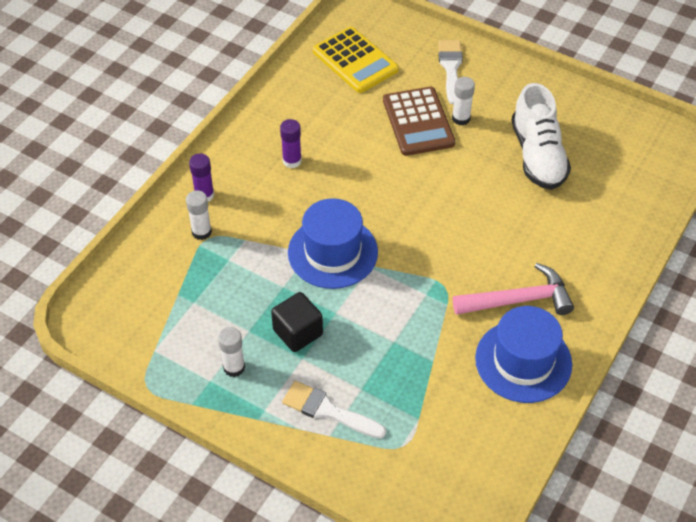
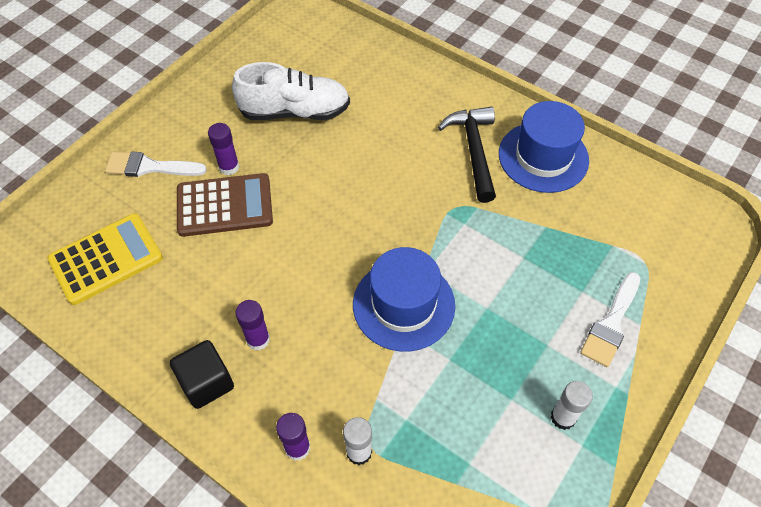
camera: 85 degrees left, 5 degrees up
black cube [271,292,323,352] -> black cube moved to [170,340,234,409]
white glue stick [452,77,475,125] -> purple glue stick [208,123,239,175]
pink hammer [453,263,574,315] -> black hammer [438,106,496,203]

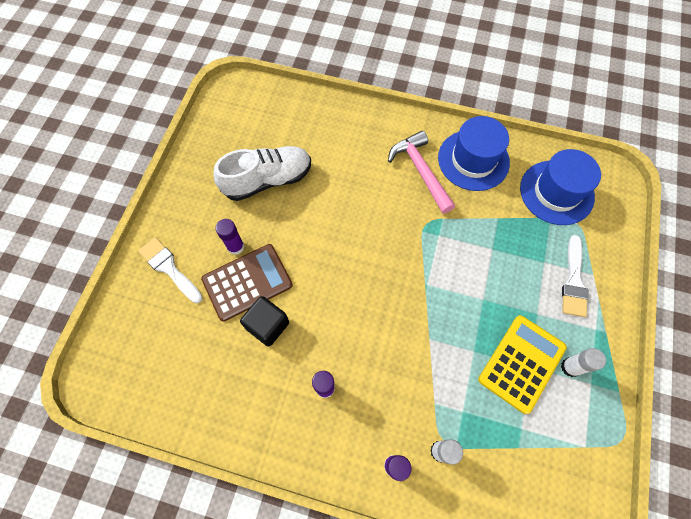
camera: 20 degrees left, 10 degrees up
yellow calculator [47,213,163,305] -> yellow calculator moved to [478,315,567,414]
white brush [105,152,207,177] -> white brush turned 60 degrees clockwise [138,237,203,303]
black cube [170,340,234,409] -> black cube moved to [240,296,289,347]
blue hat [353,247,455,352] -> blue hat moved to [520,149,601,225]
black hammer [438,106,496,203] -> pink hammer [388,131,455,214]

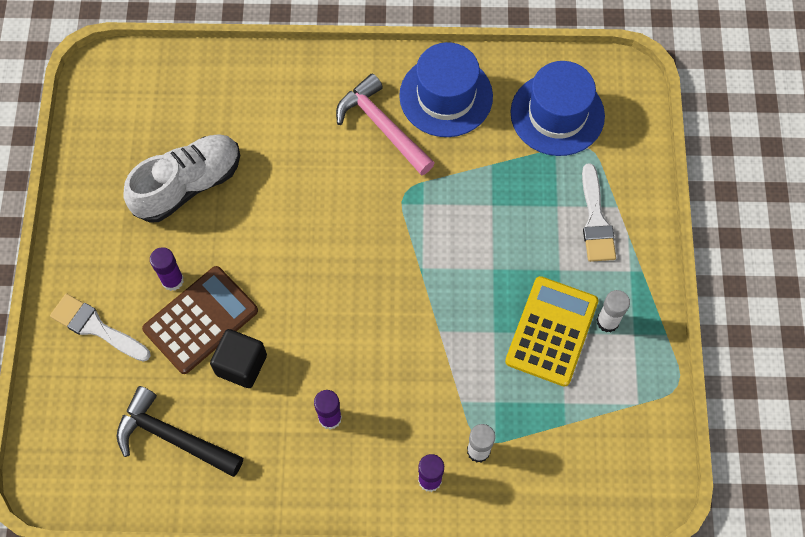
camera: 15 degrees left, 0 degrees up
none -> black hammer [117,386,243,477]

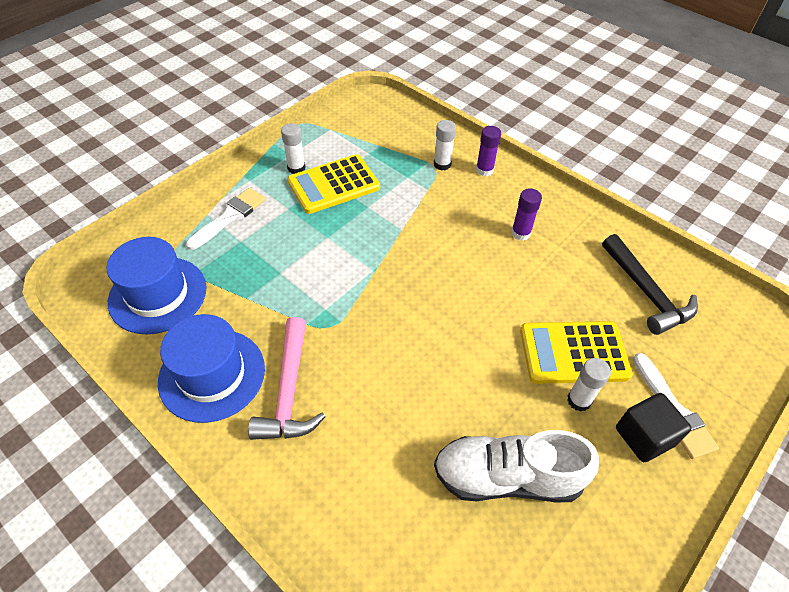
camera: 140 degrees left, 15 degrees down
brown calculator [142,266,258,374] -> yellow calculator [520,321,633,384]
purple glue stick [150,247,184,291] -> white glue stick [567,358,611,412]
black cube [210,329,267,388] -> black cube moved to [616,393,692,462]

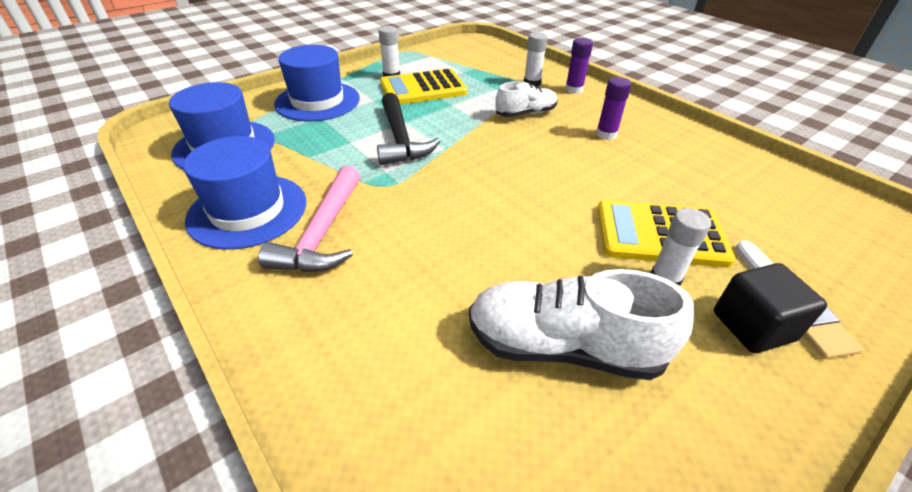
camera: 10 degrees right, 10 degrees down
white brush [186,188,266,250] -> blue hat [274,45,360,121]
black hammer [602,234,698,335] -> black hammer moved to [377,93,441,165]
none -> white shoe [496,81,558,117]

